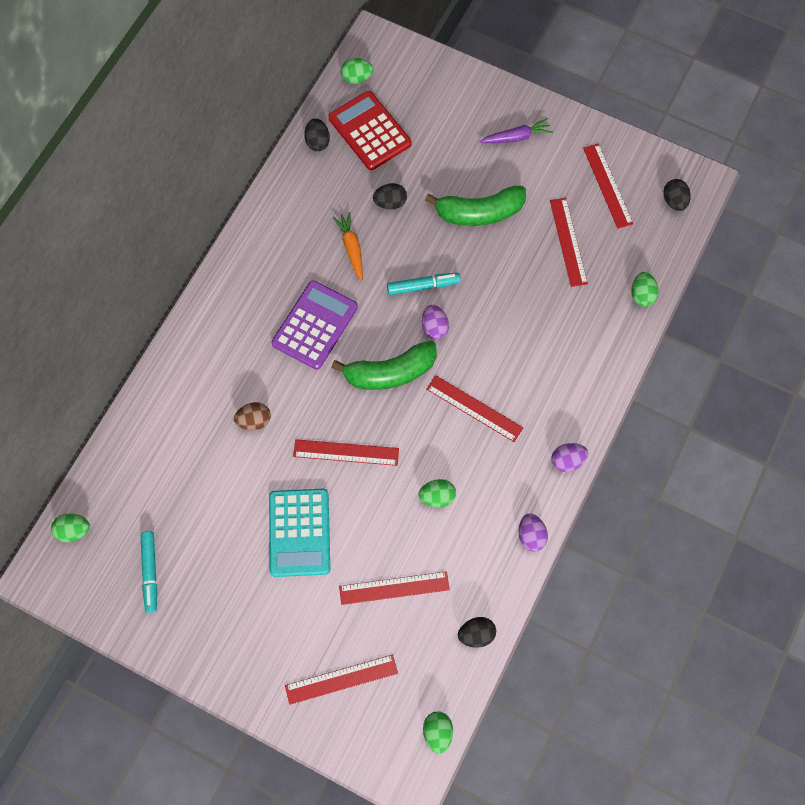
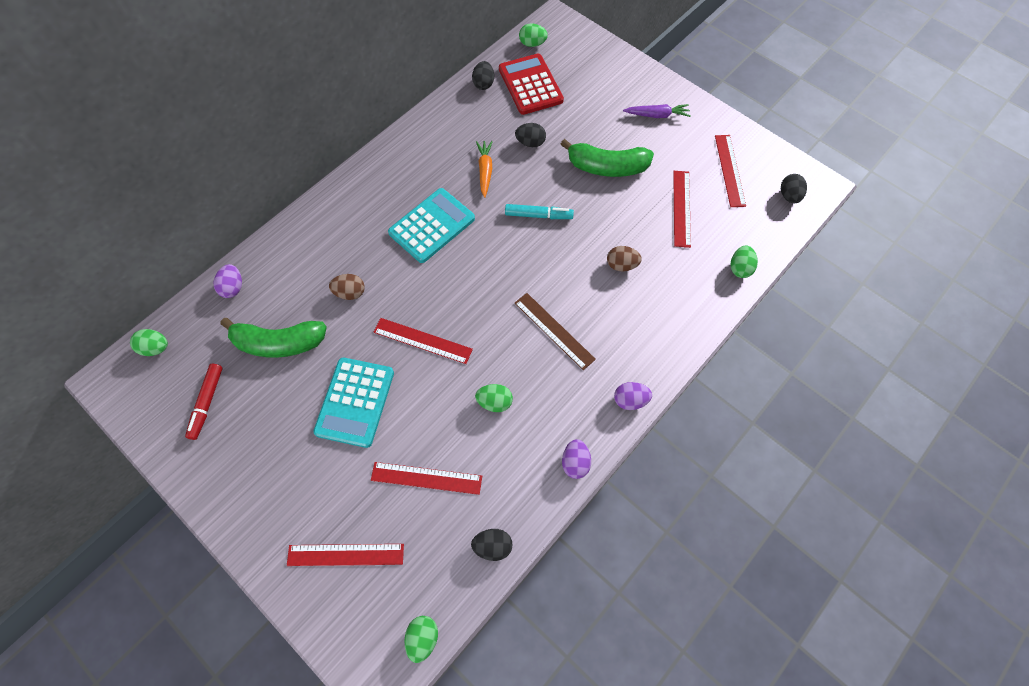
camera: 15 degrees right, 5 degrees down
turquoise marker [140,531,157,613] -> red marker [185,364,223,440]
purple calculator [272,280,358,370] -> turquoise calculator [388,188,475,263]
green banana [331,341,437,390] -> green banana moved to [221,318,327,358]
purple egg [422,305,449,340] -> purple egg moved to [214,264,242,298]
red ruler [426,375,523,442] -> brown ruler [515,293,596,370]
none -> brown egg [607,246,642,271]

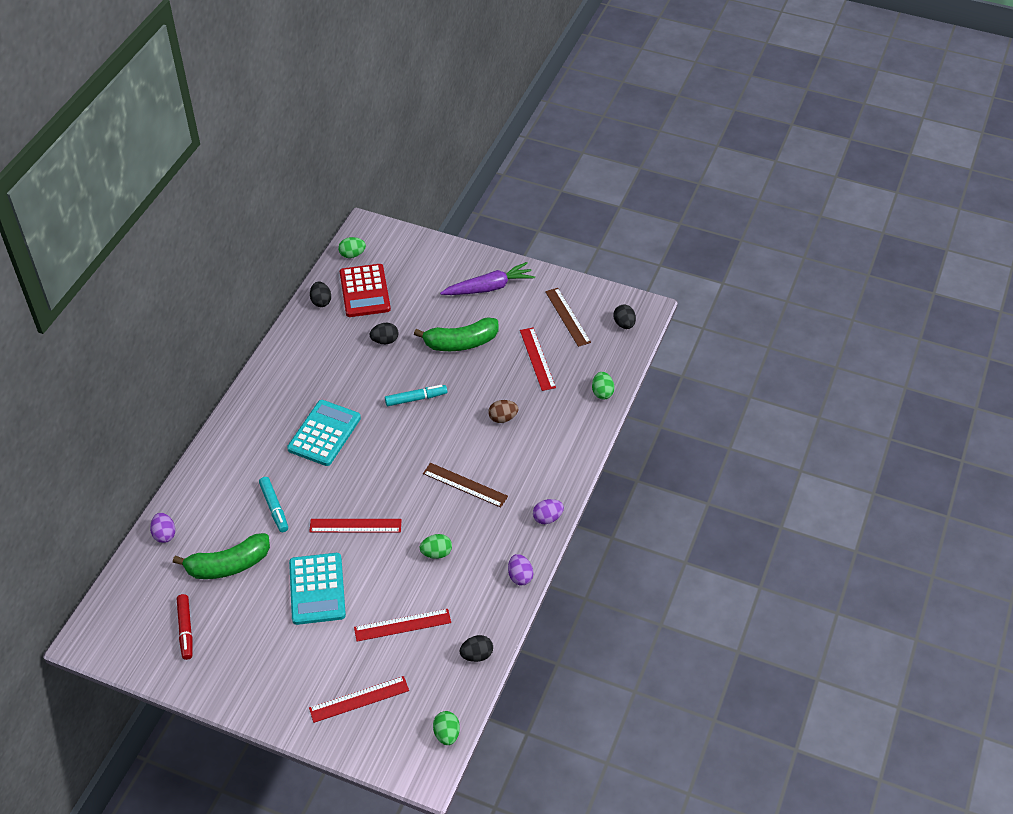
camera: 20 degrees left, 15 degrees down
green egg [130,329,168,356] -> none
brown egg [329,274,365,300] -> turquoise marker [259,477,288,532]
orange carrot [476,141,493,198] -> none
red calculator [499,54,564,115] -> red calculator turned 150 degrees counterclockwise [340,264,391,317]
purple carrot [623,104,690,118] -> purple carrot [440,262,535,295], size x1.56
red ruler [715,135,746,207] -> brown ruler [545,288,591,347]

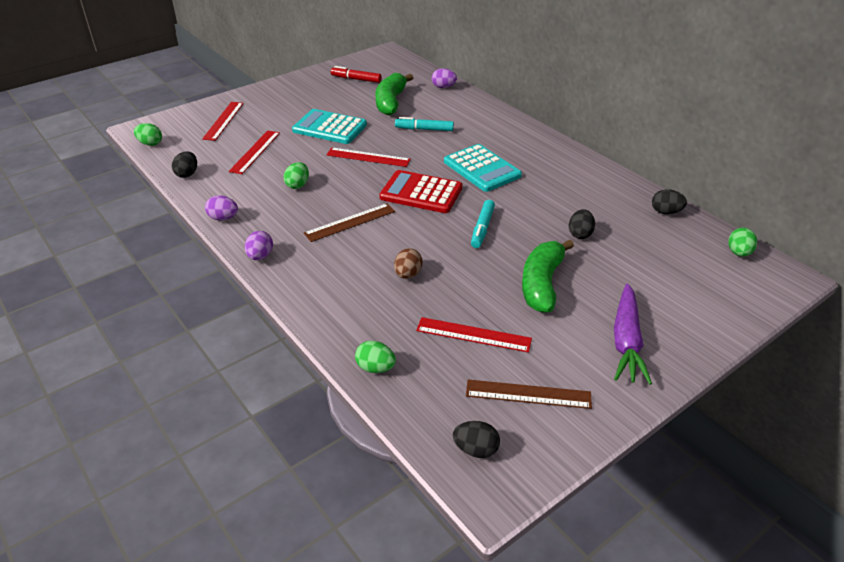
camera: 120 degrees right, 10 degrees down
red ruler [309,519,402,532] -> red ruler turned 75 degrees clockwise [326,148,411,167]
red calculator [340,264,391,317] -> red calculator moved to [379,170,462,213]

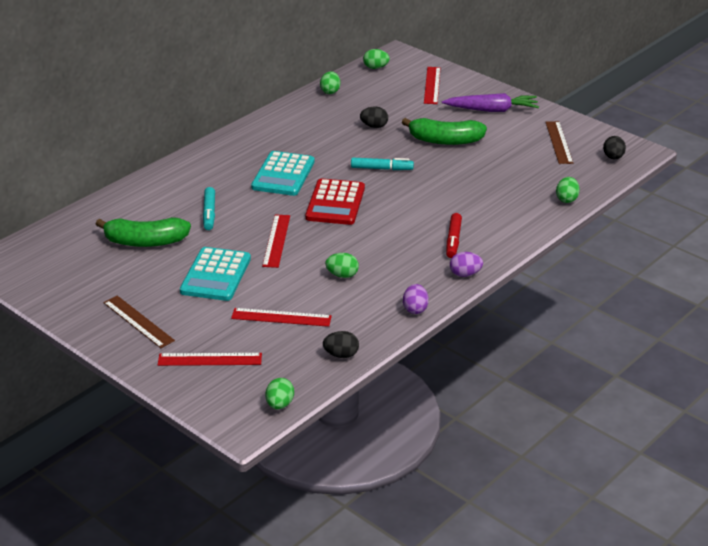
camera: 100 degrees left, 5 degrees down
brown ruler [304,203,395,242] -> brown ruler moved to [103,296,175,348]
red marker [331,66,381,83] -> red marker moved to [446,213,462,258]
brown egg [394,248,423,279] -> none
red ruler [416,317,532,353] -> red ruler moved to [424,67,441,104]
purple egg [432,68,457,88] -> none
turquoise calculator [444,144,522,192] -> turquoise calculator turned 150 degrees clockwise [251,151,315,196]
black egg [652,189,687,214] -> green egg [320,71,341,94]

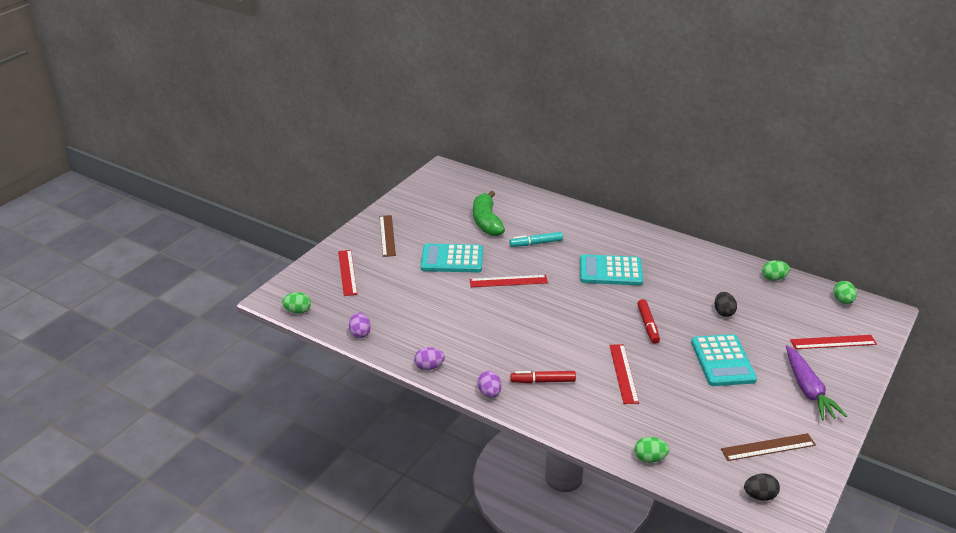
camera: 80 degrees right, 0 degrees up
brown ruler [103,296,175,348] -> brown ruler turned 45 degrees counterclockwise [379,215,396,257]
red ruler [231,308,332,327] -> red ruler moved to [609,344,639,404]
red calculator [305,178,365,225] -> none
black egg [323,331,359,358] -> purple egg [349,312,371,338]
green egg [325,253,359,278] -> none
turquoise marker [351,158,414,170] -> red marker [637,299,660,344]
green banana [402,118,487,145] -> turquoise calculator [691,334,757,386]

